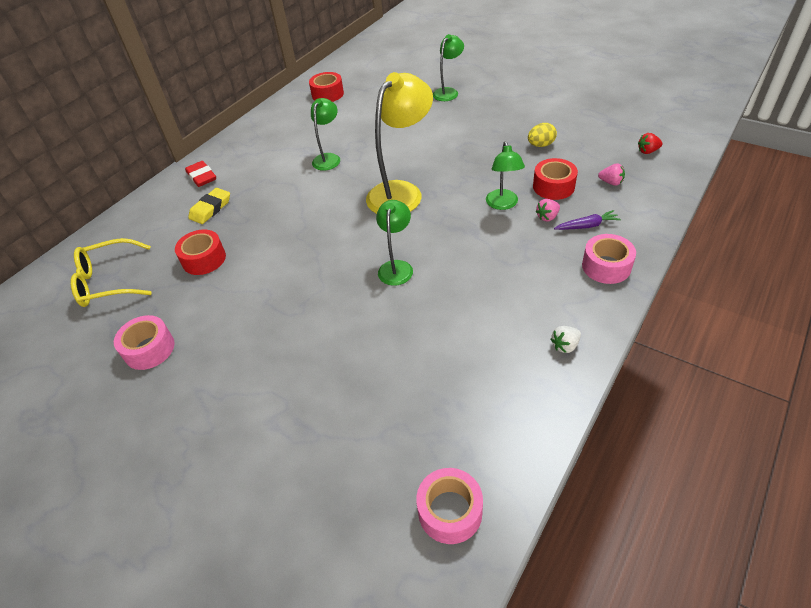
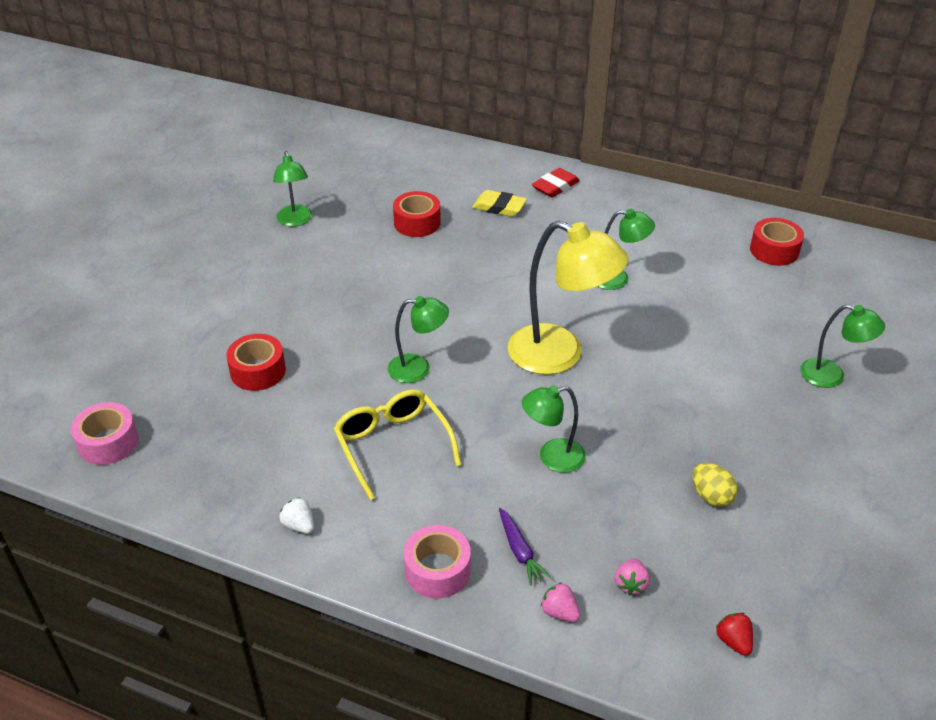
camera: 75 degrees right, 5 degrees down
yellow glasses [71,238,152,307] -> yellow glasses moved to [334,389,461,500]
pink tape [114,315,175,370] -> green lamp [273,151,313,226]
red tape [533,158,578,200] -> red tape moved to [226,334,286,391]
pink strawberry [535,199,560,221] -> pink strawberry moved to [541,582,580,622]

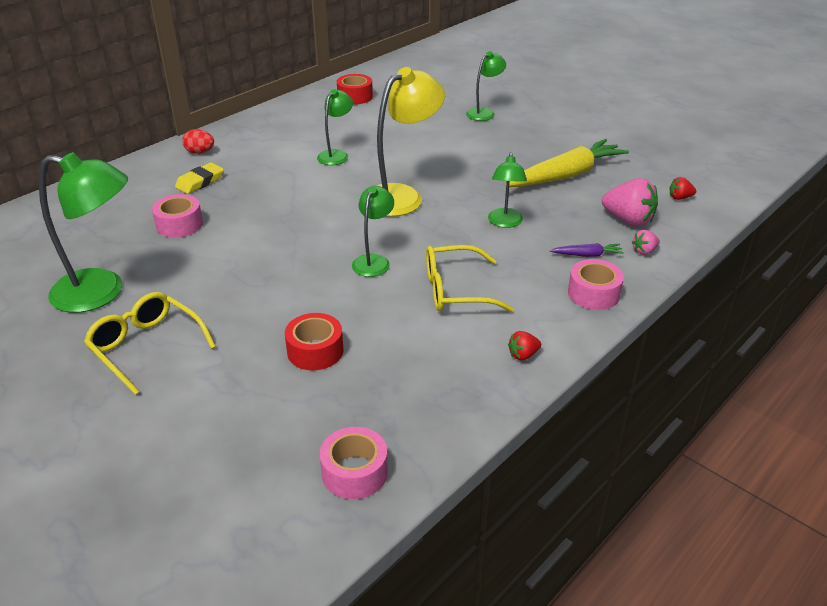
camera: 70 degrees left, 5 degrees down
green lamp [273,151,313,226] -> green lamp [39,152,128,313], size x1.79
white strawberry [280,497,314,534] -> red strawberry [508,331,541,361]
red tape [393,191,441,237] -> pink tape [152,194,203,238]
red eraser [532,168,580,198] -> red egg [182,129,214,154]
pink strawberry [615,559,650,596] -> pink strawberry [602,178,658,226], size x2.00
yellow egg [693,463,738,507] -> yellow carrot [509,139,629,187]
none -> yellow glasses [84,292,216,395]

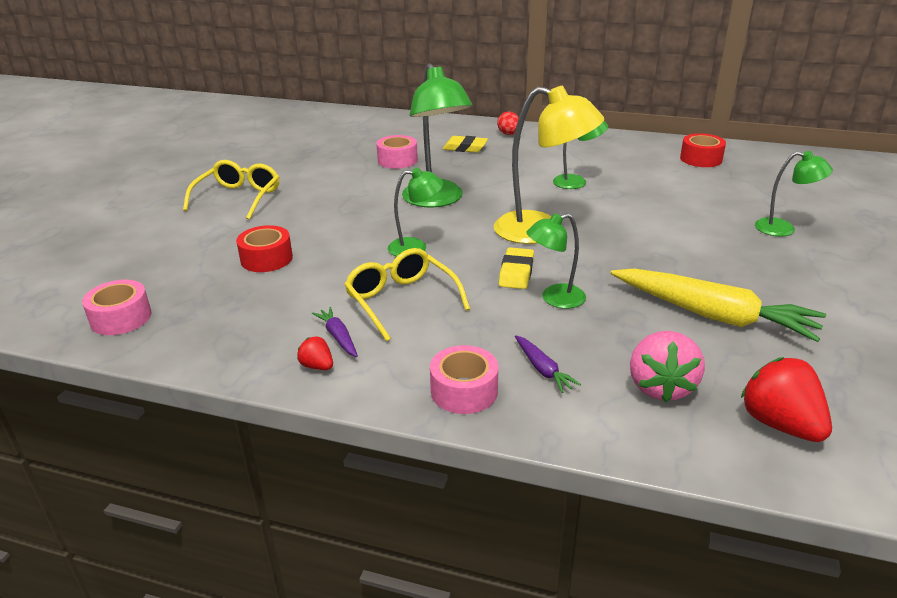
camera: 65 degrees right, 5 degrees down
green lamp [39,152,128,313] -> green lamp moved to [402,63,473,207]
pink strawberry [632,230,660,255] -> none
red strawberry [670,177,696,200] -> red strawberry [741,357,832,442], size x2.00
none -> purple carrot [312,307,358,357]
none -> yellow eraser [499,247,534,289]

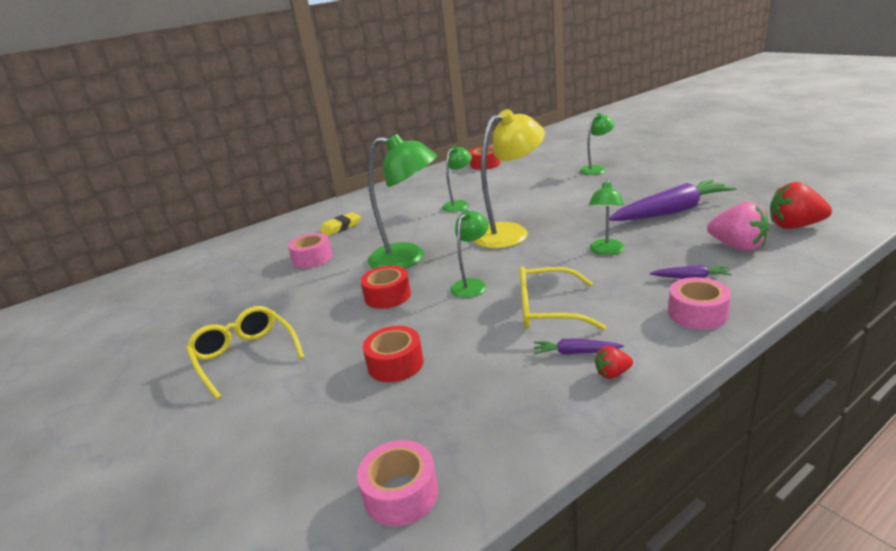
camera: 50 degrees left, 5 degrees down
red egg [497,112,519,135] -> none
yellow eraser [499,247,534,289] -> none
yellow carrot [610,269,826,342] -> purple carrot [609,179,737,221]
none -> red tape [361,266,411,309]

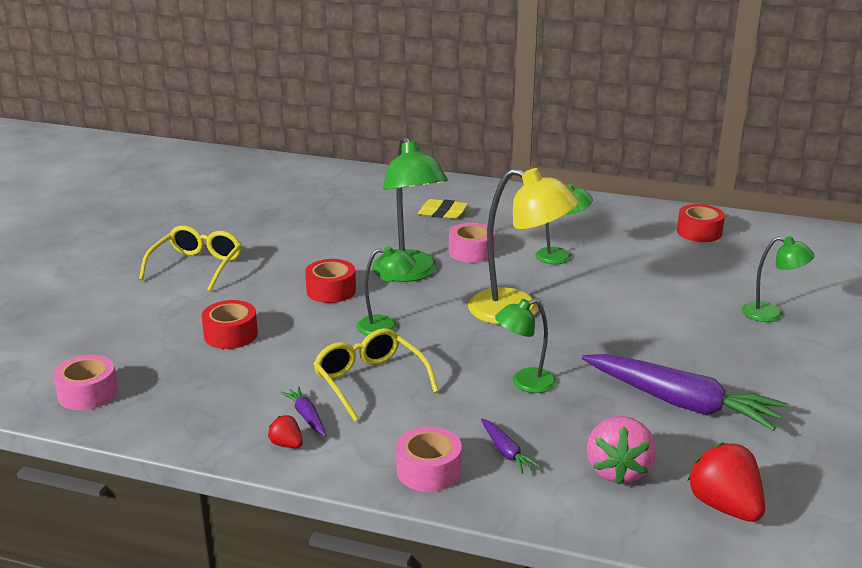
camera: 50 degrees right, 0 degrees up
pink tape [288,233,333,268] -> pink tape moved to [449,223,495,263]

